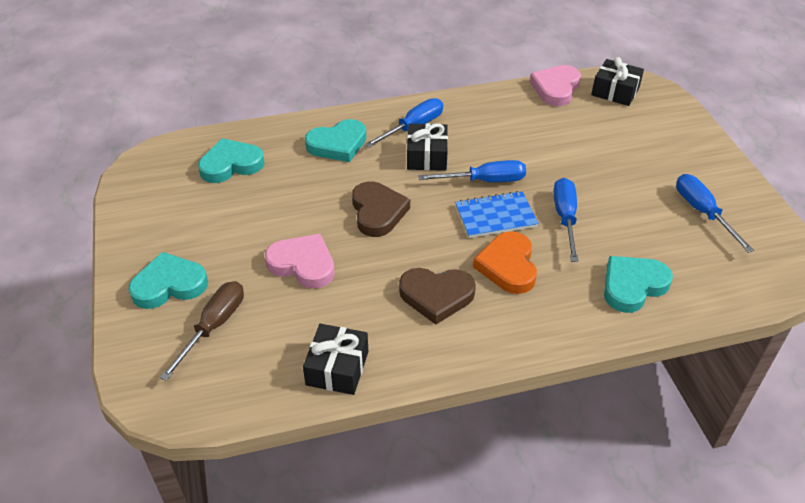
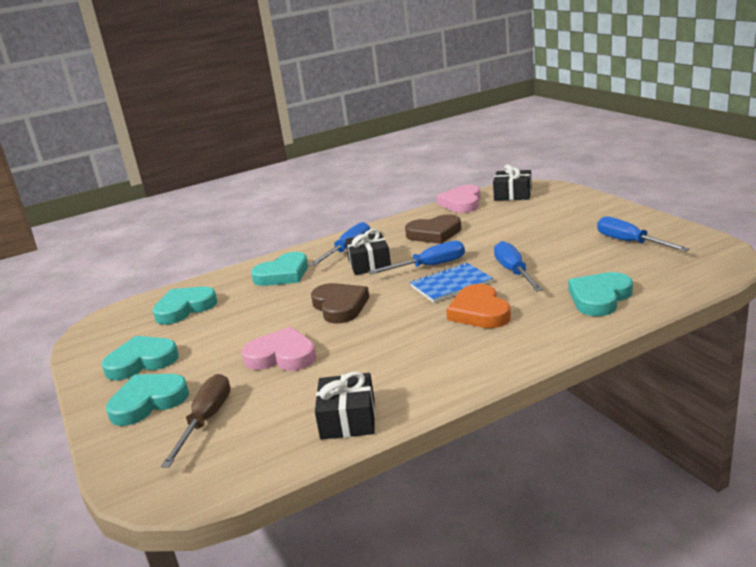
camera: 10 degrees left, 20 degrees down
brown heart [399,268,476,325] -> brown heart moved to [405,214,461,244]
none -> turquoise heart [101,336,179,380]

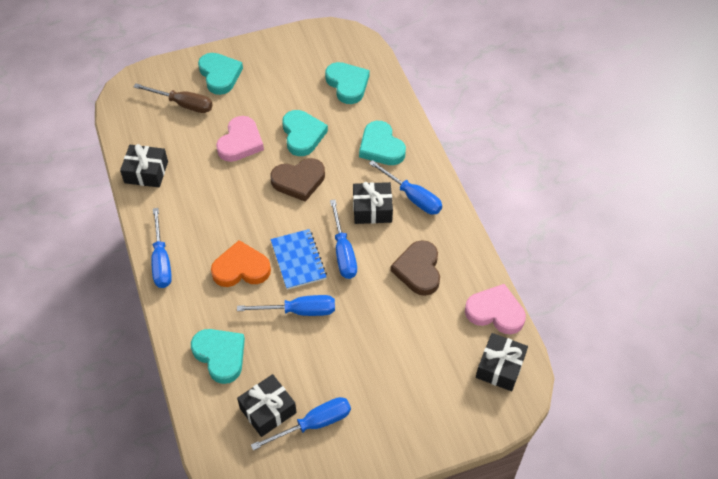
camera: 95 degrees right, 30 degrees up
turquoise heart [101,336,179,380] -> turquoise heart moved to [282,110,328,156]
none -> blue screwdriver [151,208,172,288]
none -> black gift [237,374,297,437]

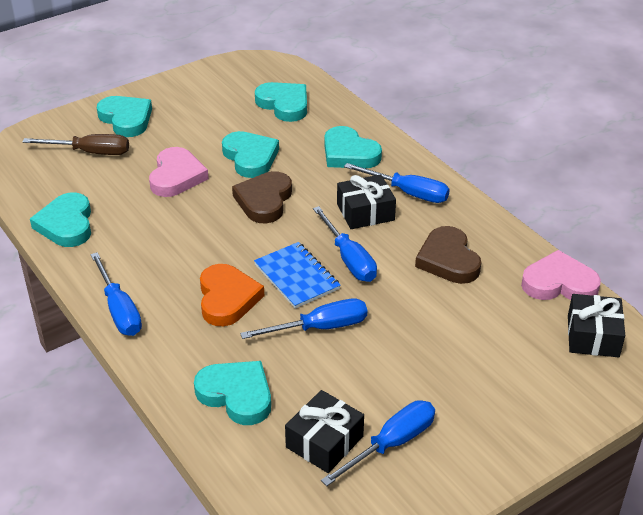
camera: 15 degrees left, 15 degrees down
black gift [120,144,168,187] -> turquoise heart [30,192,91,247]
orange heart [211,240,271,287] -> orange heart turned 105 degrees clockwise [200,264,264,326]
brown heart [270,158,325,202] -> brown heart turned 135 degrees clockwise [232,171,292,223]

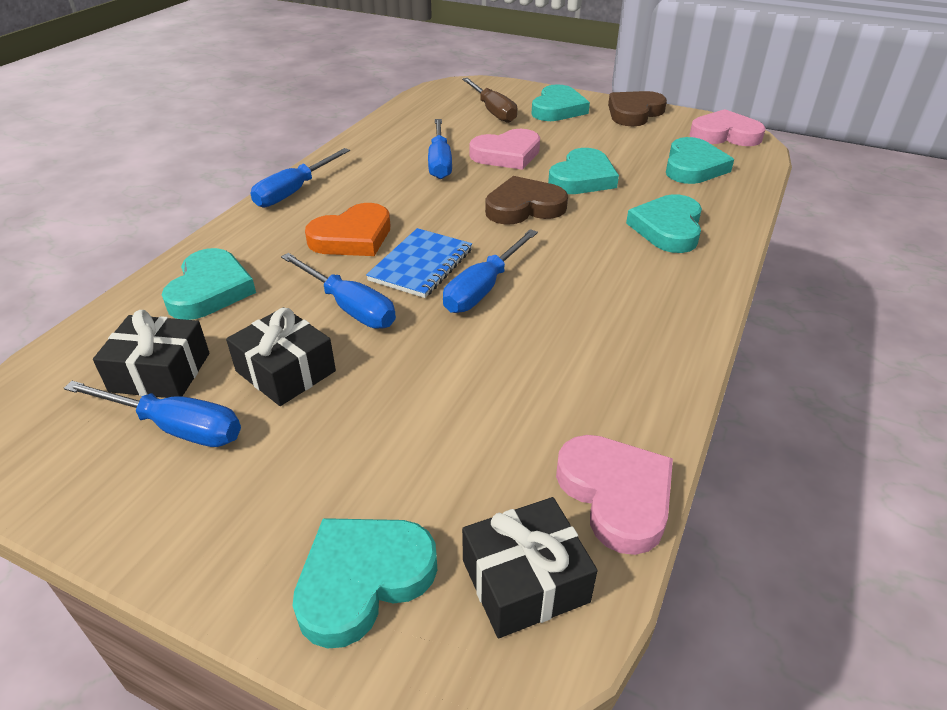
camera: 60 degrees right, 0 degrees up
turquoise heart [30,192,91,247] -> turquoise heart moved to [293,518,437,649]
black gift [337,174,396,229] -> black gift moved to [226,307,336,406]
blue screwdriver [344,163,450,203] -> blue screwdriver moved to [428,119,452,179]
brown heart [415,226,482,284] -> brown heart moved to [608,91,667,126]
none -> pink heart [690,109,765,146]

